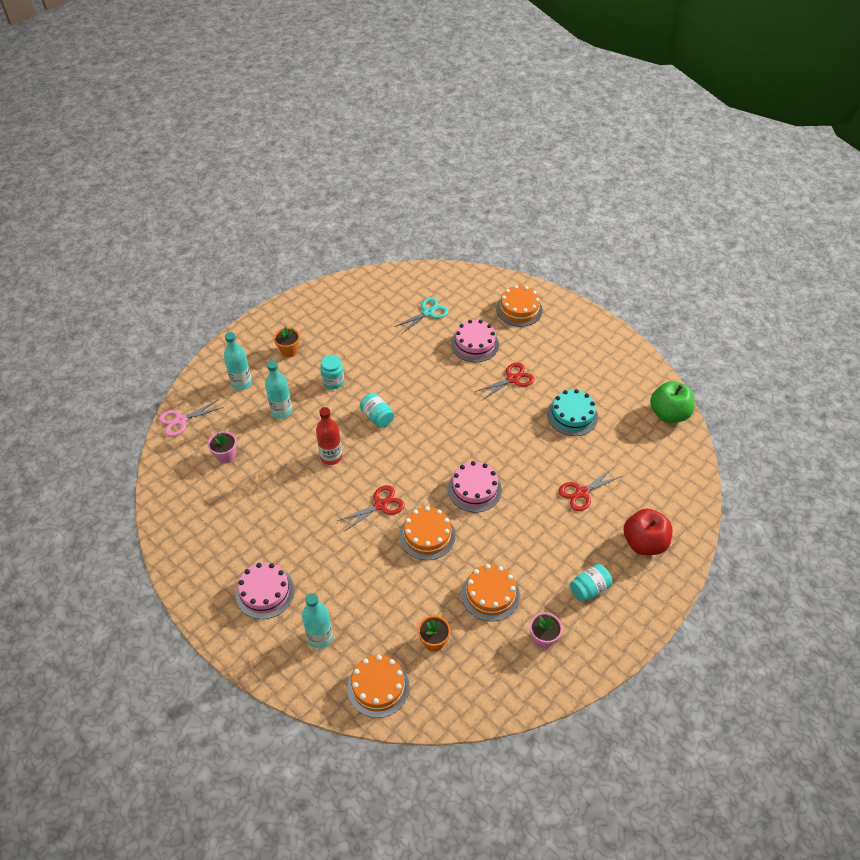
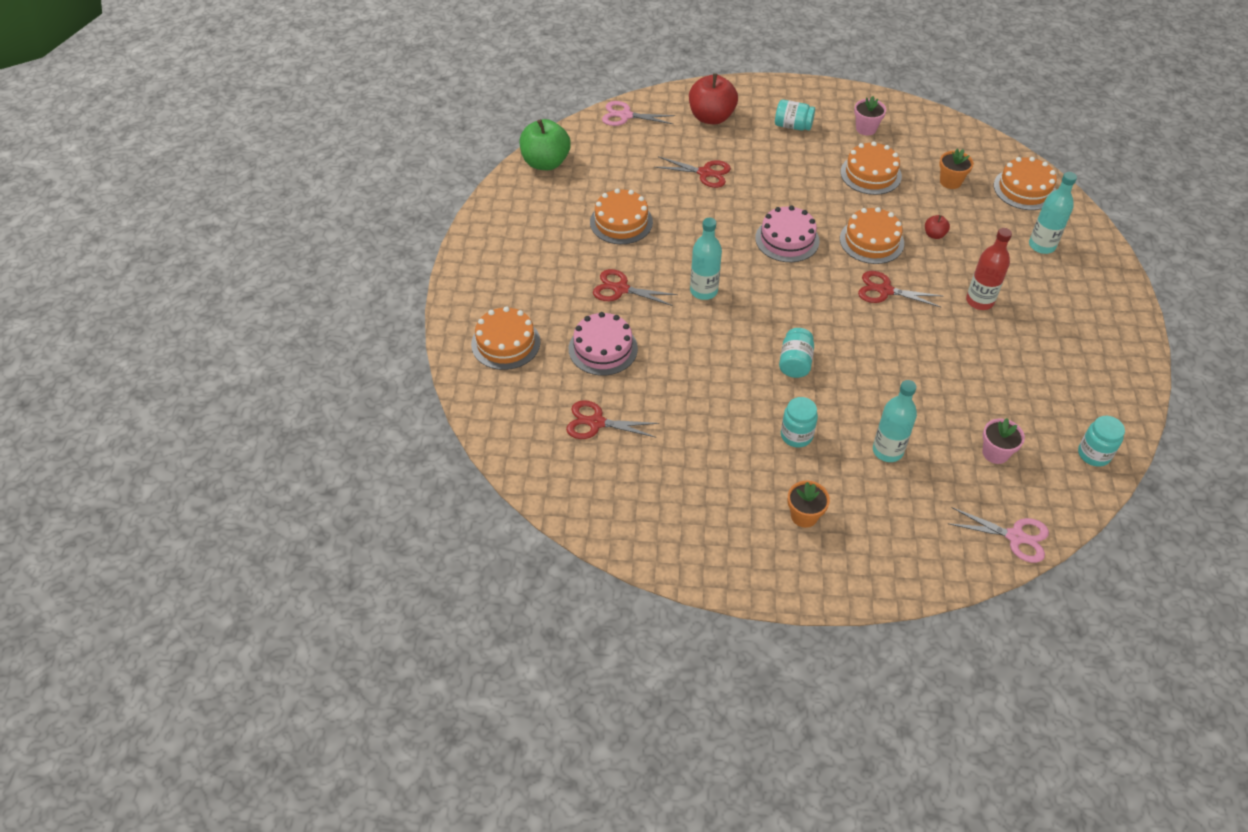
camera: 130 degrees left, 0 degrees up
turquoise bottle [224,332,252,390] -> turquoise bottle moved to [690,218,722,300]
pink cake [236,562,294,619] -> none
red bottle [316,407,342,465] -> red bottle moved to [966,228,1012,310]
turquoise scissors [394,297,449,333] -> red scissors [566,400,659,439]
turquoise cake [547,389,598,436] -> orange cake [590,189,653,244]
none -> pink scissors [602,101,675,126]
none -> red apple [925,215,950,239]
none -> turquoise jar [1078,416,1125,467]

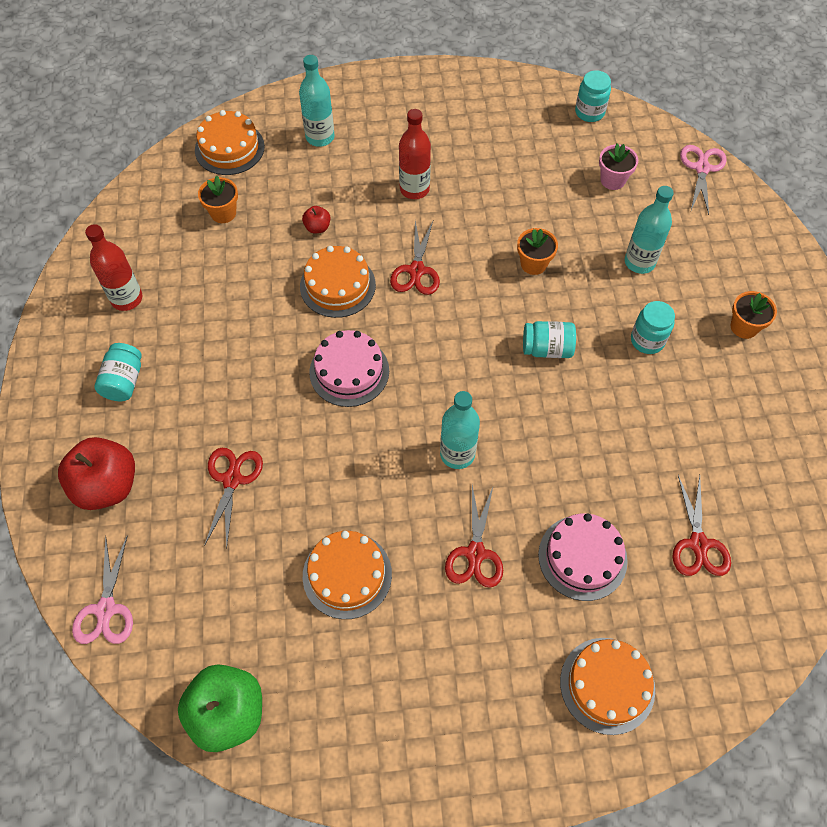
camera: 100 degrees left, 10 degrees up
orange cake [841,141,902,195] -> none
pink flower pot [854,96,886,136] -> red bottle [85,224,143,311]
none -> orange flower pot [517,228,558,275]

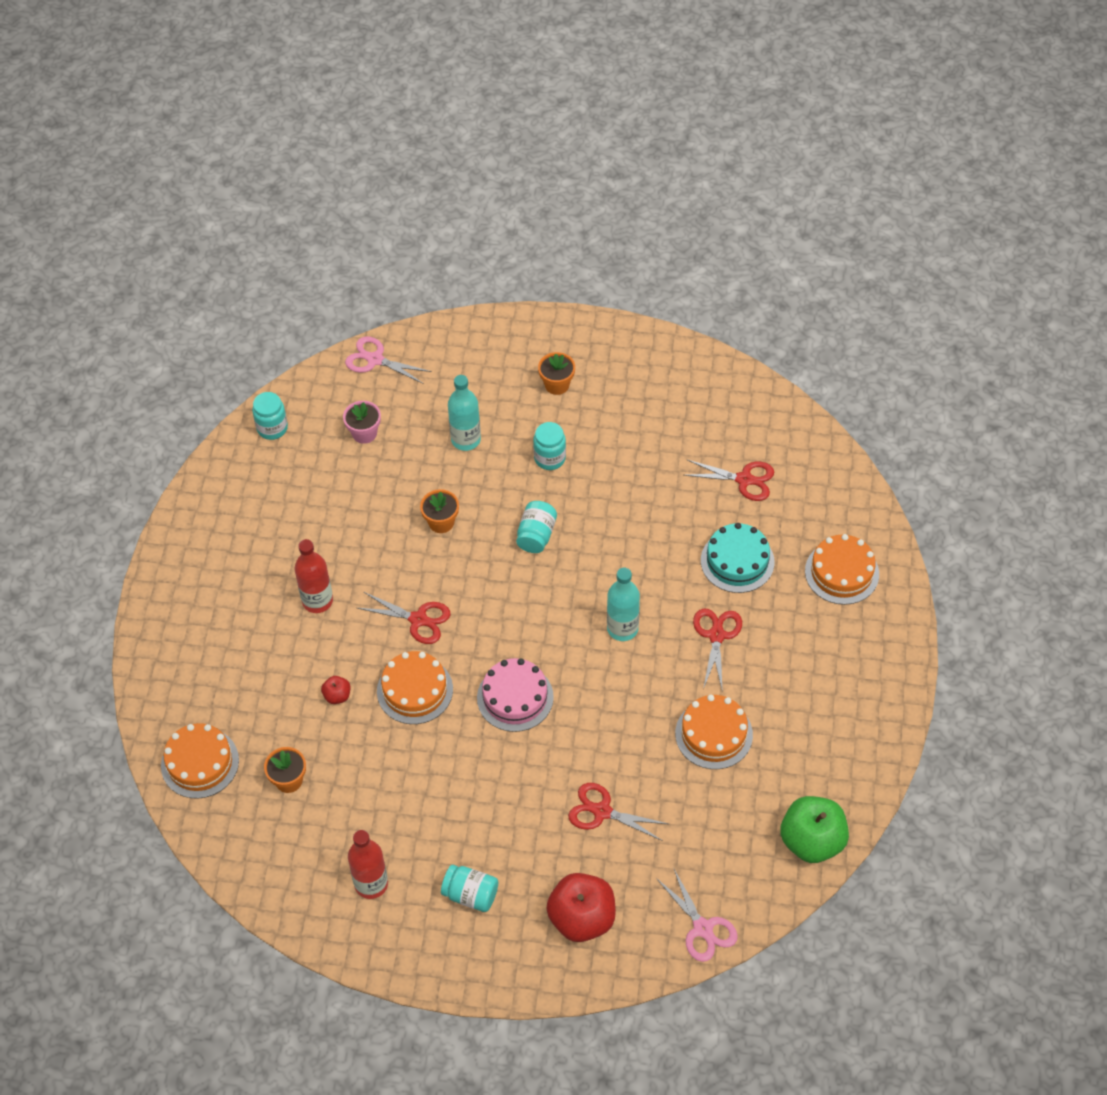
camera: 75 degrees left, 5 degrees down
pink scissors [72,535,133,644] -> pink scissors turned 45 degrees clockwise [656,869,738,962]
turquoise bottle [299,55,335,147] -> none
red scissors [445,485,503,588] -> red scissors turned 105 degrees counterclockwise [693,609,742,692]
pink cake [538,513,628,601] -> turquoise cake [701,523,775,593]

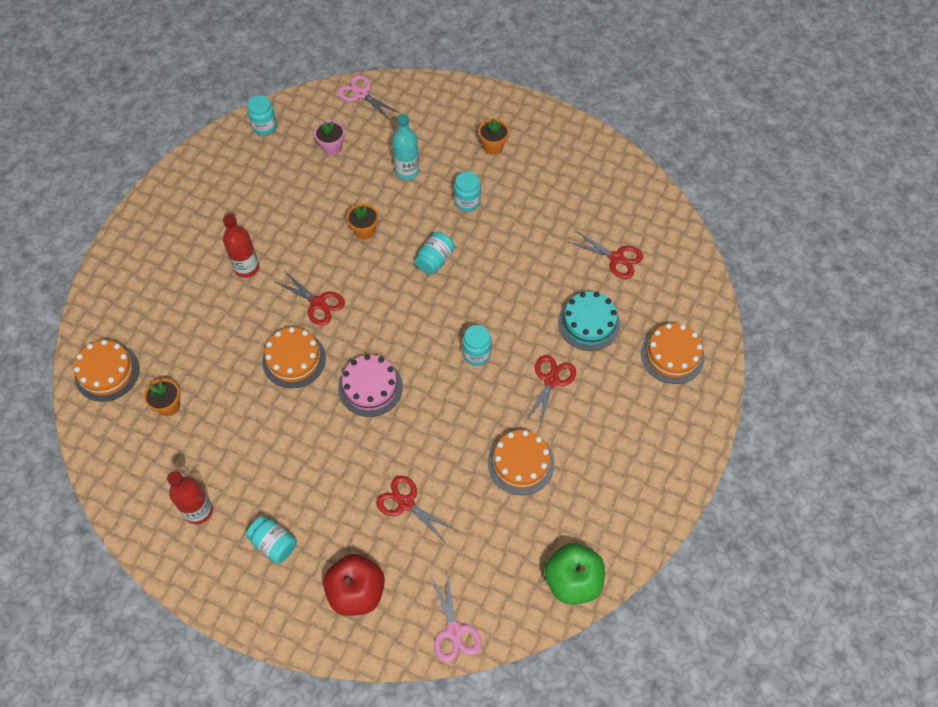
camera: 15 degrees right, 5 degrees up
red apple [321,676,350,704] -> none
turquoise bottle [607,568,640,641] -> turquoise jar [462,325,492,366]

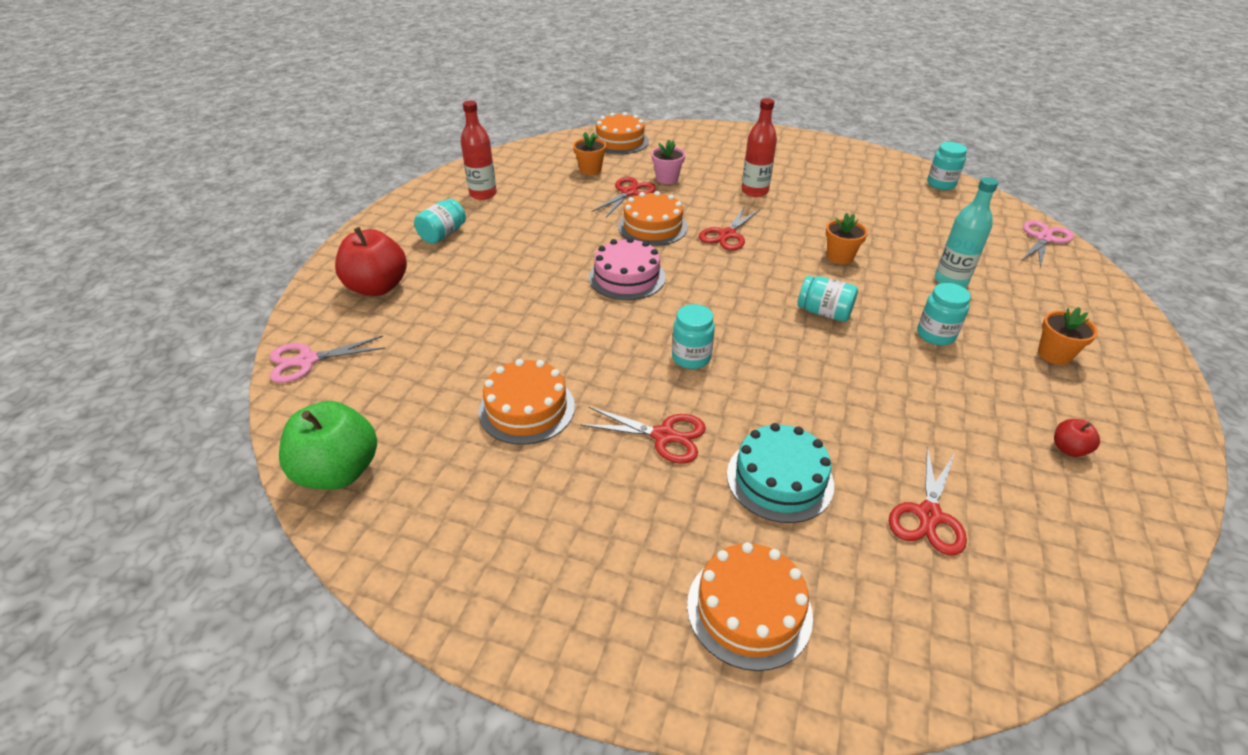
camera: 85 degrees right, 20 degrees down
pink flower pot [314,120,345,156] -> pink flower pot moved to [651,140,685,184]
red scissors [376,476,456,544] -> red scissors moved to [591,177,656,217]
none -> red apple [1054,419,1100,457]

